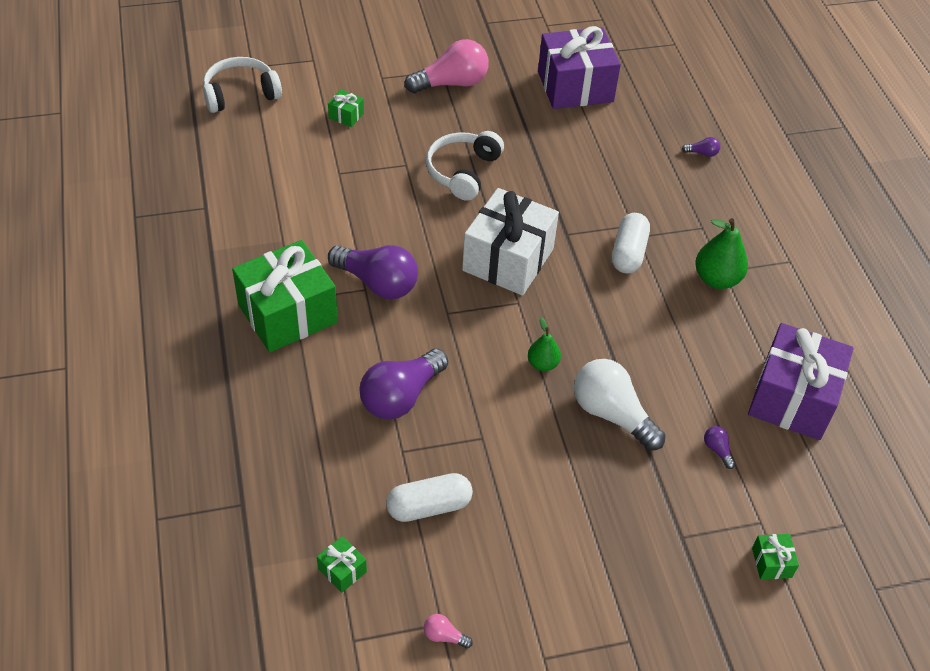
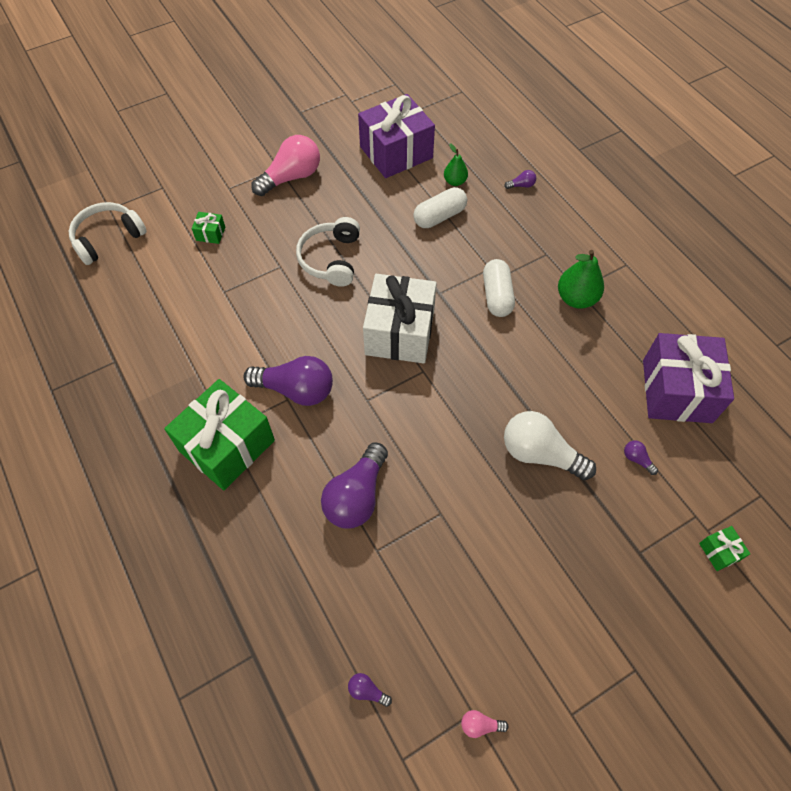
camera: 15 degrees left, 10 degrees up
green gift [317,536,367,593] -> purple light bulb [348,673,392,707]
white capsule [386,473,473,522] -> white capsule moved to [413,187,467,228]
green pear [528,318,561,371] -> green pear moved to [444,144,468,186]

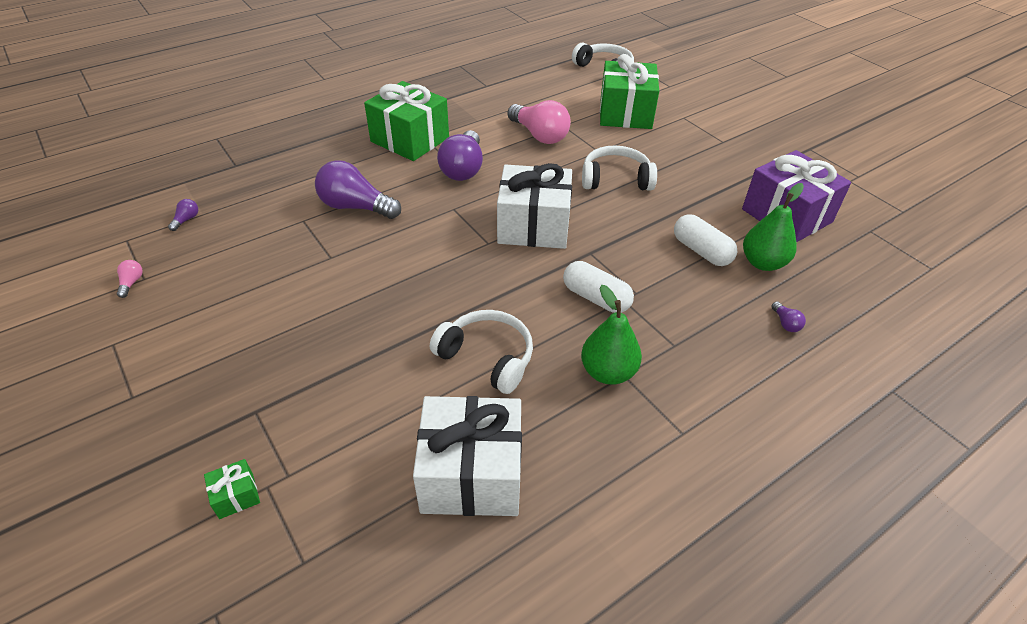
camera: 85 degrees right, 15 degrees down
green gift [192,212,225,244] -> green gift [600,54,659,129], size x2.47
pink light bulb [251,135,320,196] -> pink light bulb moved to [508,100,571,144]
green pear [444,144,468,186] -> green pear [743,183,804,271], size x1.66
white capsule [483,259,515,317] -> white capsule turned 45 degrees clockwise [563,261,634,313]
white light bulb [504,411,596,480] -> none
purple light bulb [624,441,658,475] -> none
purple gift [643,333,734,423] -> white gift [413,396,522,516]
none -> white headphones [430,310,533,394]

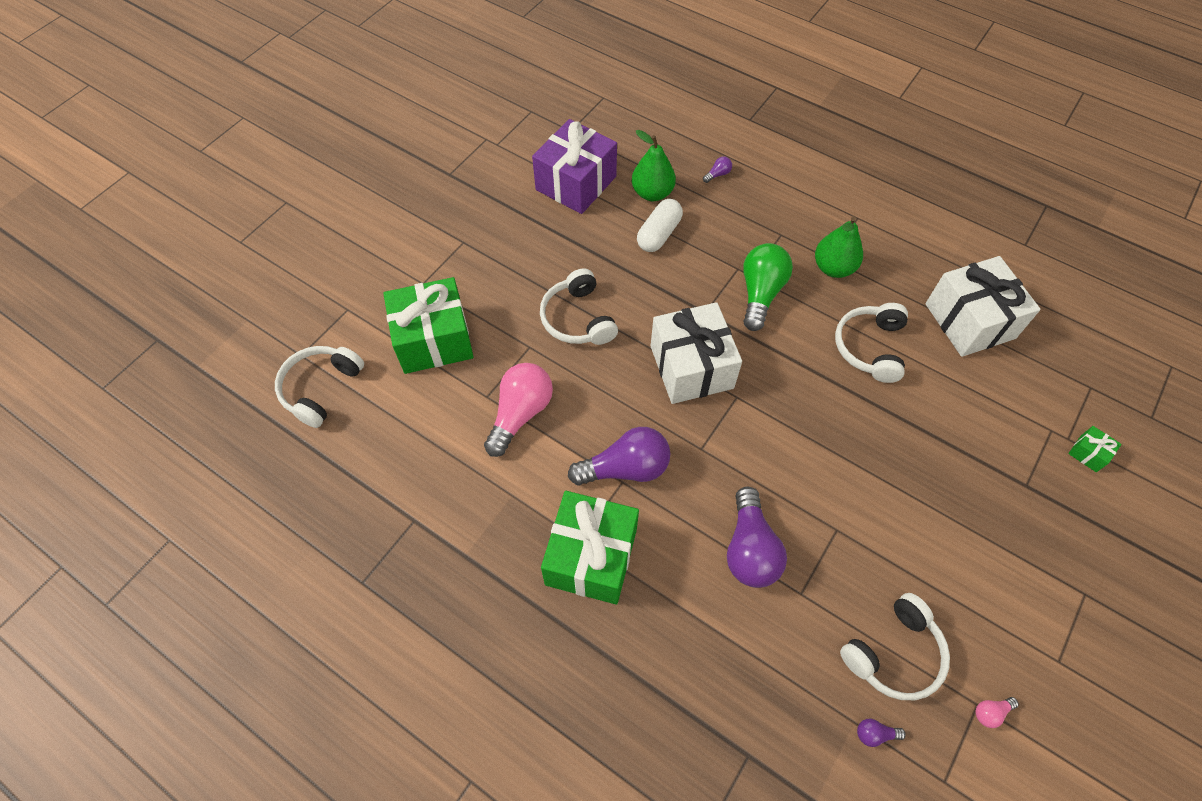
camera: 110 degrees left, 15 degrees up
white capsule [563,261,634,313] -> green light bulb [743,243,793,331]
none -> white headphones [840,593,950,700]

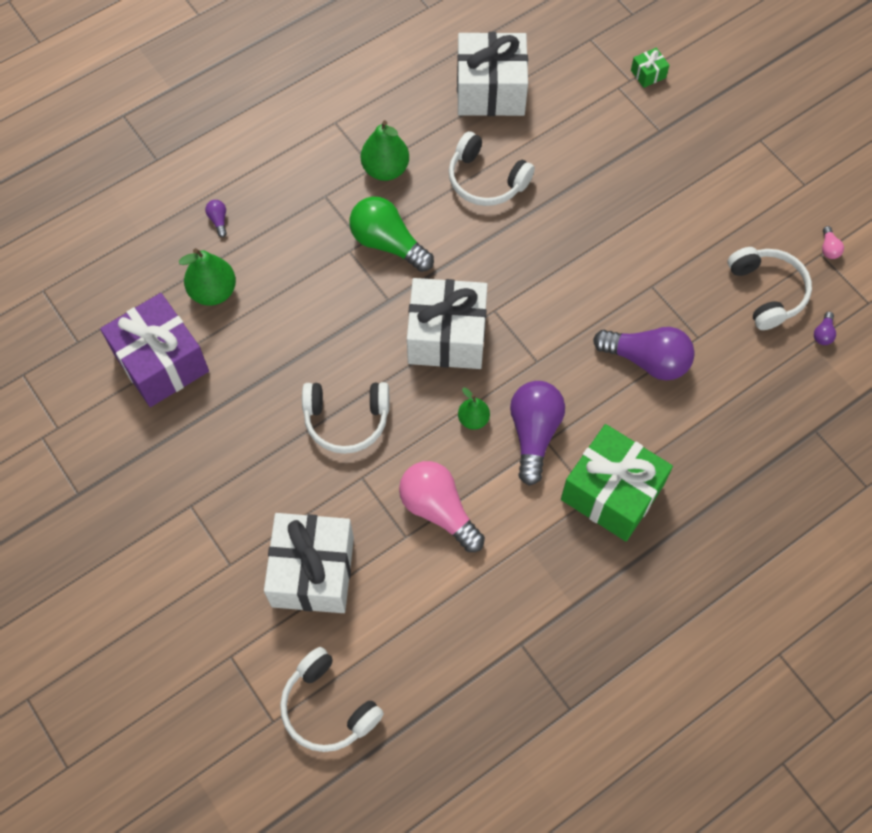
camera: 70 degrees left, 5 degrees up
green gift [383,277,474,374] -> white gift [264,513,354,613]
white capsule [637,199,683,252] -> none
none -> green pear [458,388,490,430]

